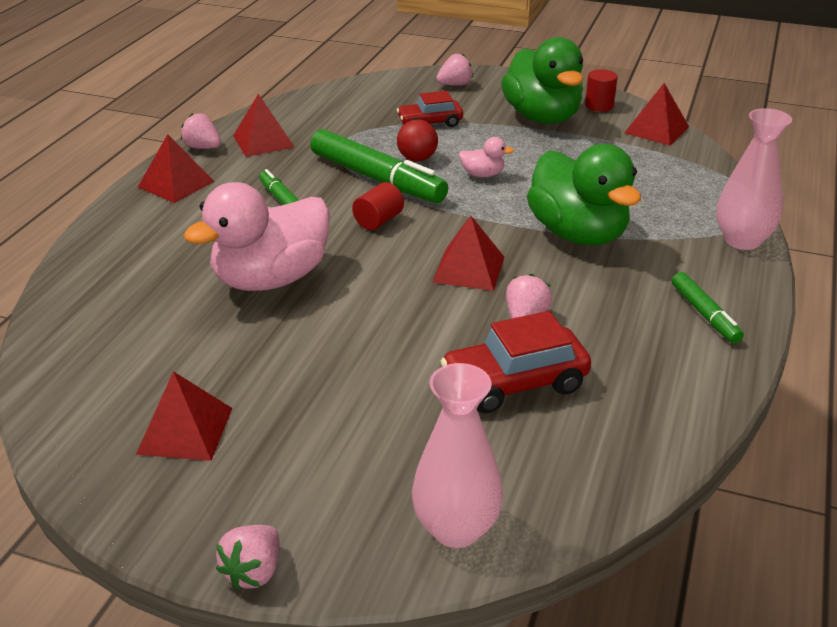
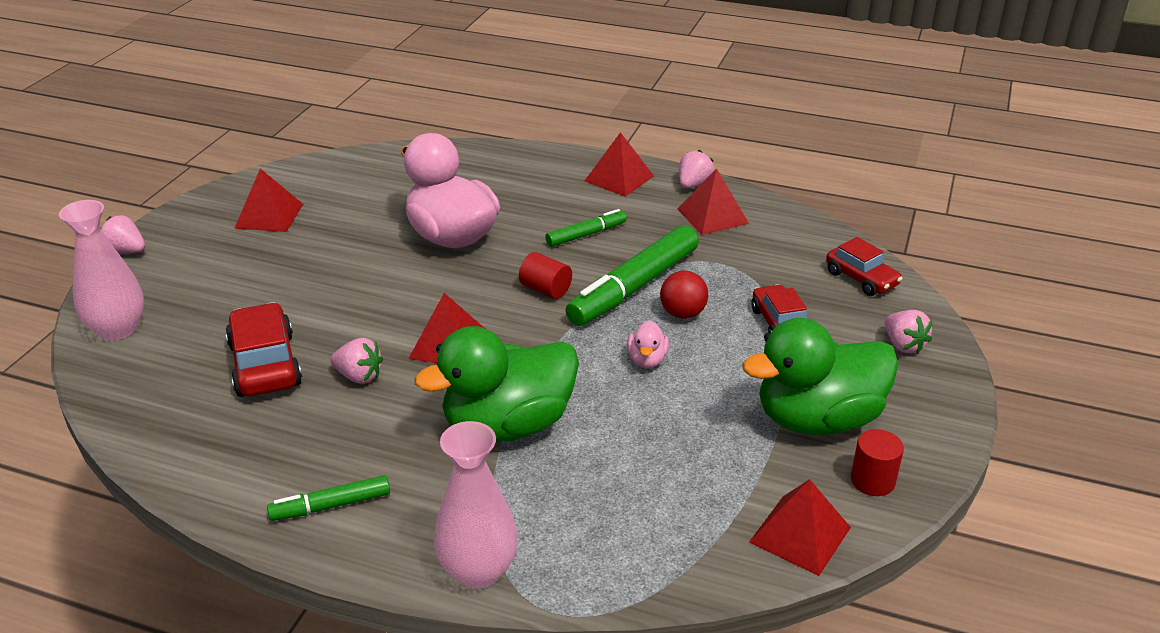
camera: 90 degrees right, 0 degrees up
none -> red car [826,237,903,296]

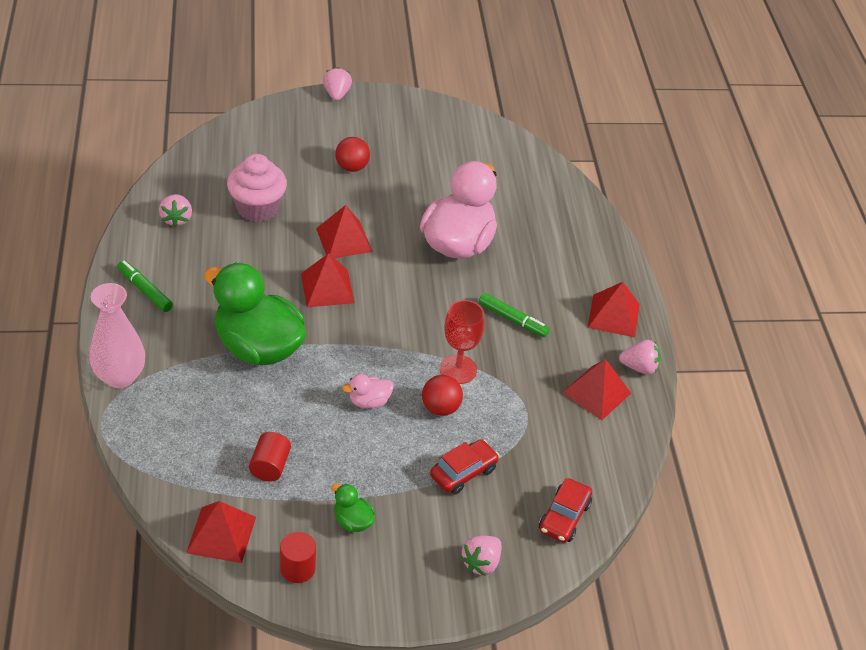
camera: 60 degrees right, 10 degrees up
pink vase [59,200,144,340] -> none
red car [225,302,302,397] -> pink cupcake [227,154,287,222]
red pyramid [234,168,303,232] -> red pyramid moved to [316,205,373,258]
pink strawberry [330,338,383,384] -> pink strawberry moved to [159,194,192,227]
red cylinder [519,252,572,299] -> red cylinder moved to [249,432,291,482]
green marker [565,225,699,326] -> red goblet [440,300,485,384]
green duck [742,318,899,435] -> green duck [332,483,375,532], size x0.42
none -> red ball [335,137,370,172]

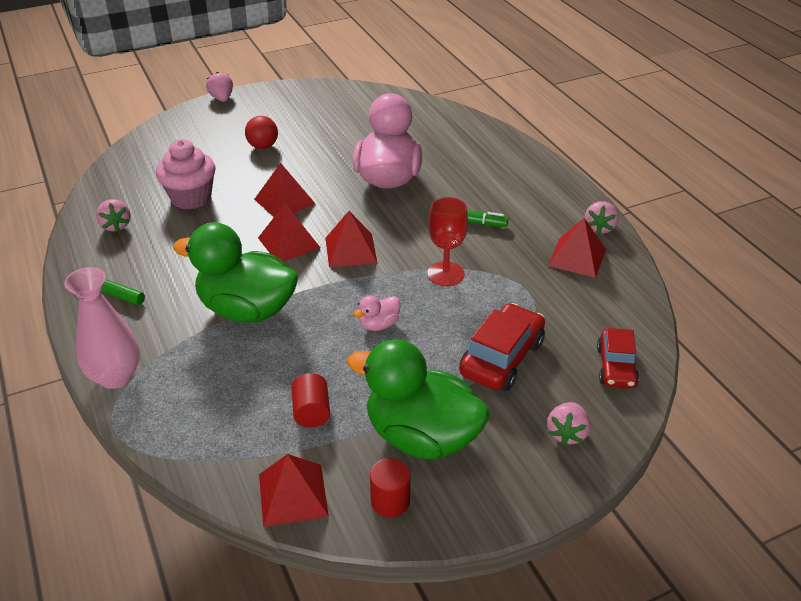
camera: 15 degrees left, 5 degrees down
green duck [332,483,375,532] -> green duck [347,339,490,459], size x2.39
red ball [422,375,463,416] -> none
red car [430,439,499,495] -> red car [459,303,545,391], size x1.51
red pyramid [588,282,640,337] -> red pyramid moved to [325,211,377,268]
pink strawberry [619,340,661,374] -> pink strawberry turned 120 degrees clockwise [585,201,619,234]

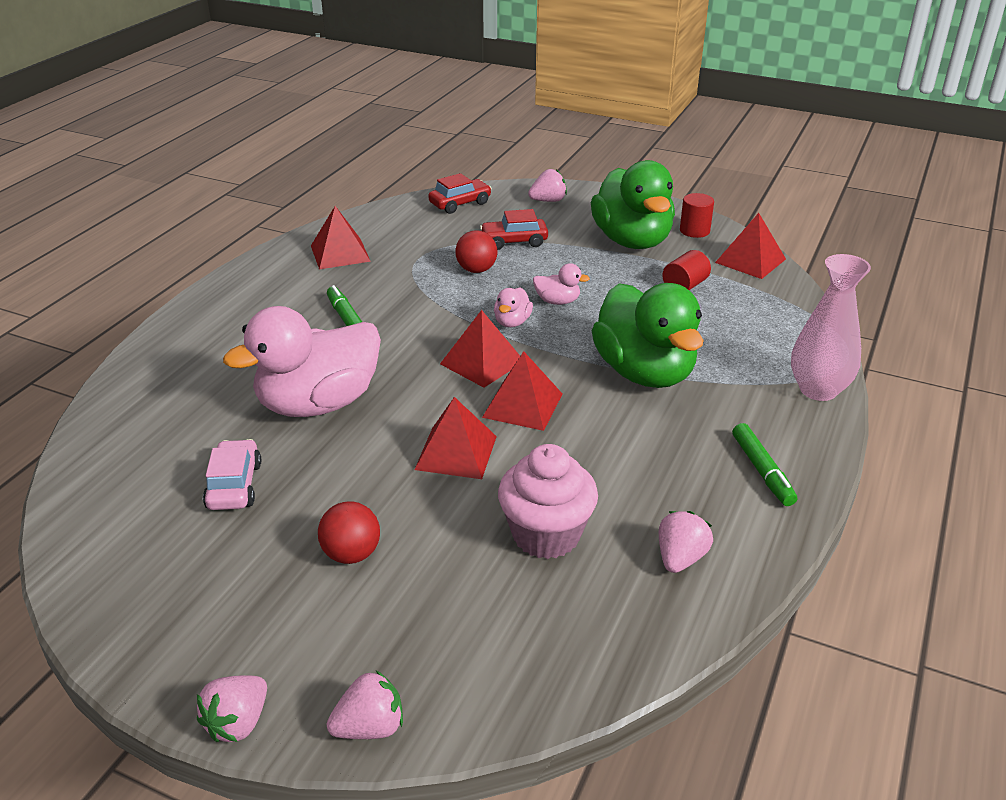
camera: 130 degrees left, 5 degrees down
red goblet [427,197,468,286] -> none
red car [459,303,545,391] -> red car [480,209,548,250], size x0.66
pink strawberry [585,201,619,234] -> pink strawberry moved to [327,670,403,739]
none -> pink car [203,439,261,510]
none -> red ball [455,230,498,273]
none -> pink duck [494,288,533,327]

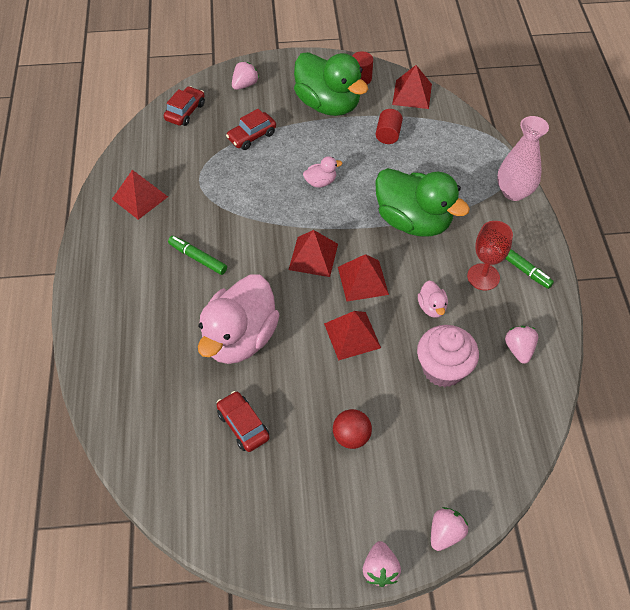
camera: 30 degrees left, 20 degrees up
pink car [203,439,261,510] -> red car [217,391,269,452]
red ball [455,230,498,273] -> none
pink duck [494,288,533,327] -> pink duck moved to [418,281,448,318]
none -> red goblet [467,221,513,290]

